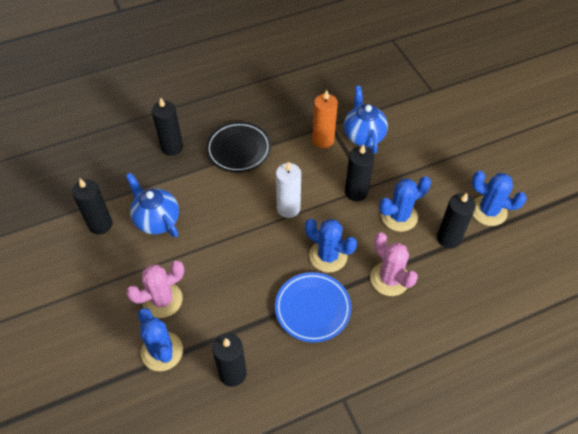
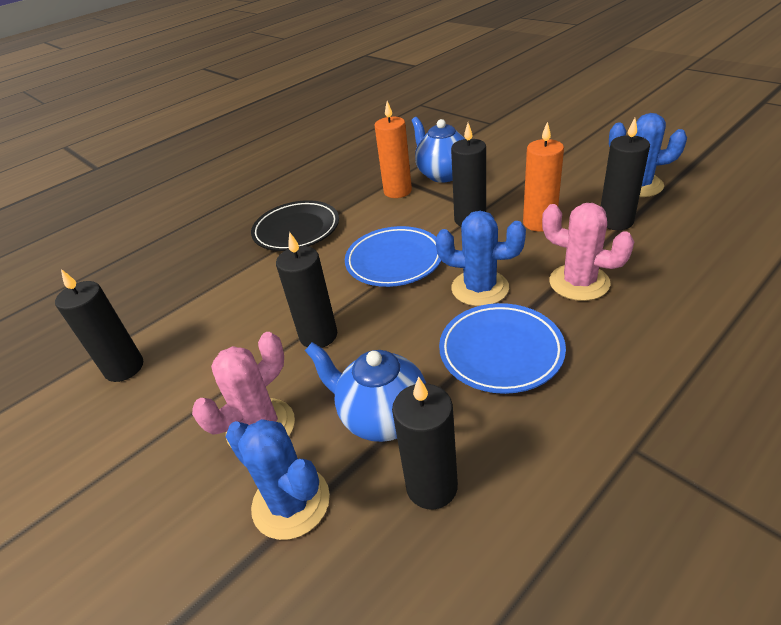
camera: 15 degrees left, 15 degrees down
blue teapot [126,173,179,237] -> blue teapot moved to [305,342,426,442]
black candle [152,97,183,156] -> black candle moved to [276,232,337,348]
white candle [276,161,301,218] -> blue plate [345,226,441,287]
blue cactus [379,176,431,232] -> orange candle [523,121,564,232]

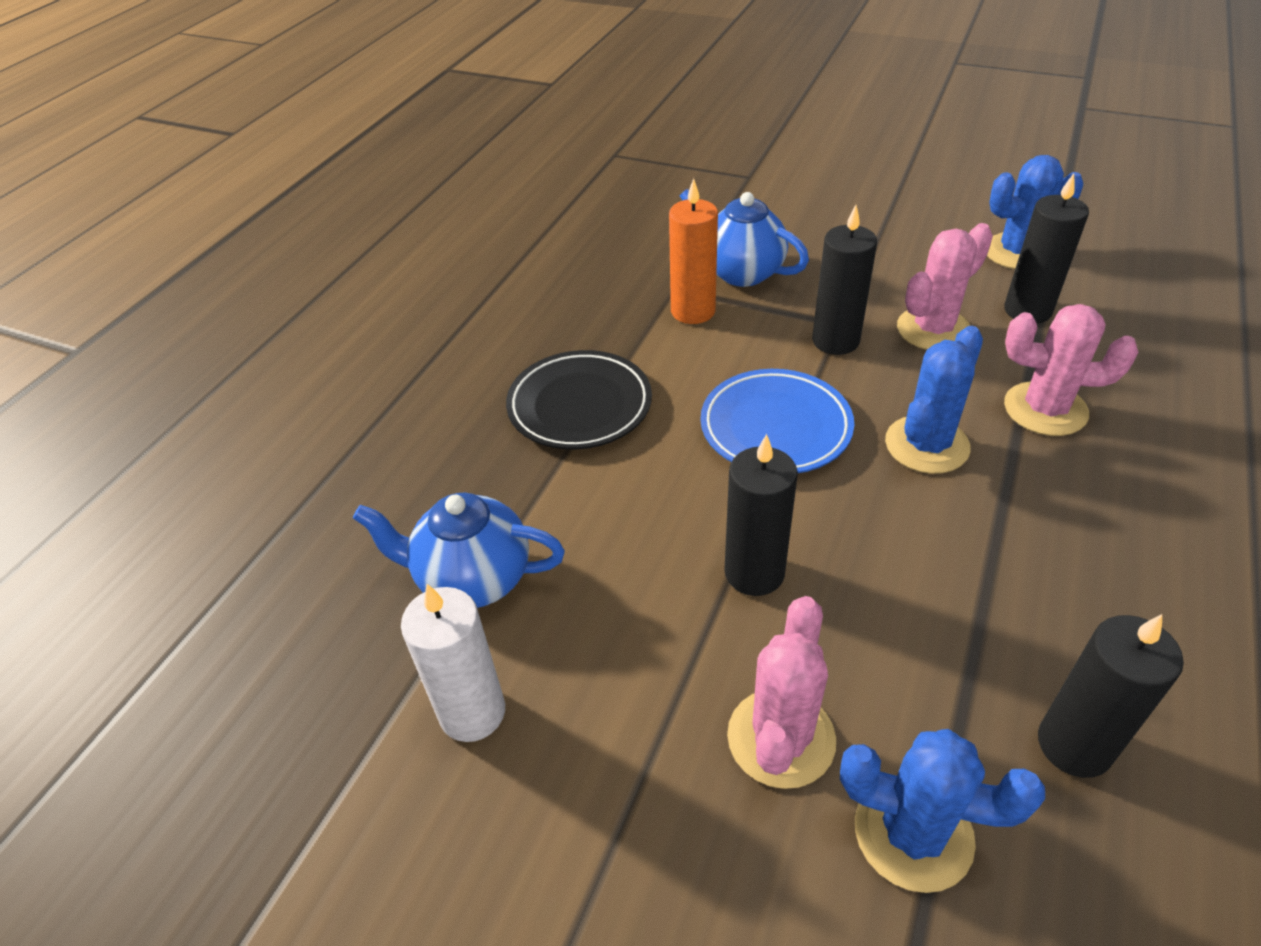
camera: 25 degrees left, 5 degrees up
black candle [55,269,143,382] -> white candle [401,584,505,742]
blue teapot [305,342,426,442] -> blue teapot moved to [353,492,565,608]
blue cactus [435,211,526,306] -> blue cactus turned 45 degrees counterclockwise [885,326,983,474]
blue plate [439,303,566,394] -> none
orange candle [523,121,564,232] -> pink cactus [897,223,993,350]

